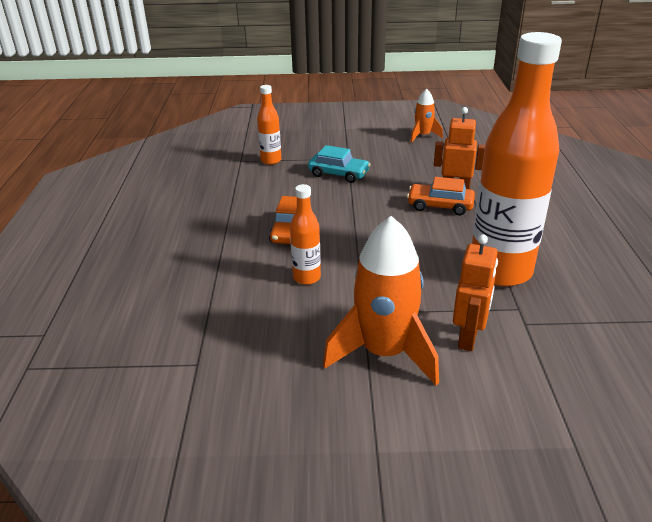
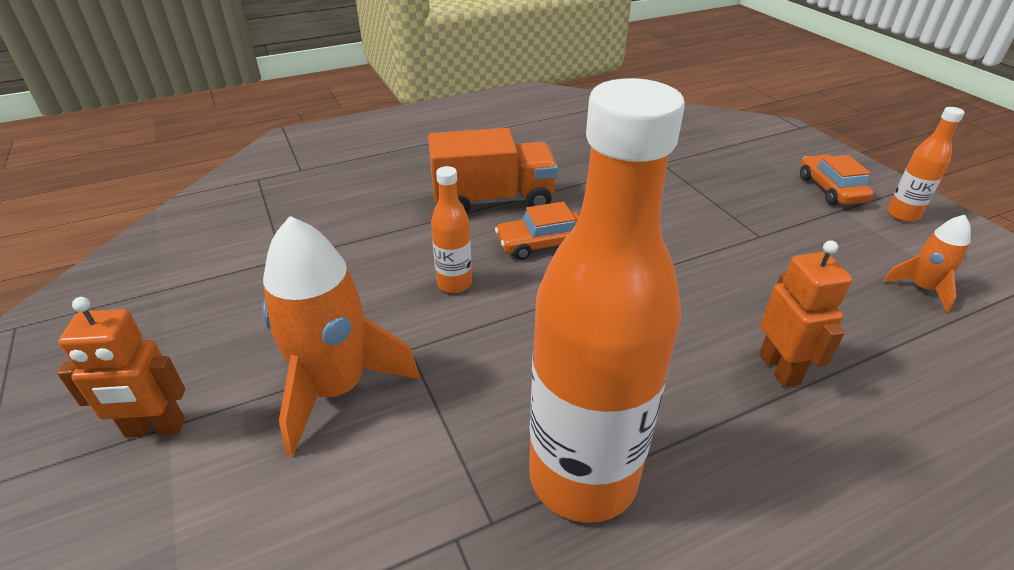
camera: 65 degrees right, 5 degrees up
orange bottle [257,85,281,165] -> orange bottle moved to [887,107,965,222]
turquoise car [308,145,371,183] -> none
orange car [407,177,475,216] -> orange car moved to [800,155,874,205]
orange robot [453,234,498,351] -> orange robot moved to [57,297,185,438]
none -> orange truck [428,128,558,213]

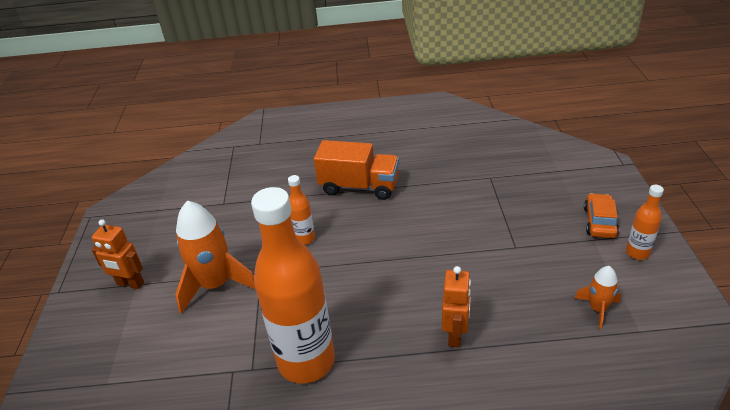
camera: 25 degrees right, 0 degrees up
orange car [495,202,579,260] -> none

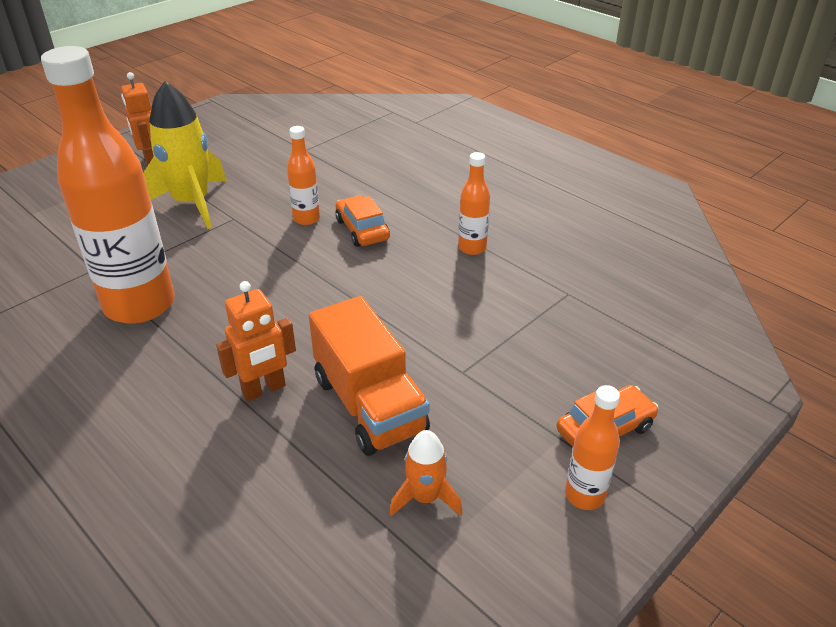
camera: 45 degrees right, 0 degrees up
orange rocket [175,201,255,314] -> yellow rocket [143,81,227,229]
orange truck [314,140,399,200] -> orange truck moved to [309,296,430,456]
none -> orange car [335,195,390,247]
none -> orange bottle [458,152,490,255]

